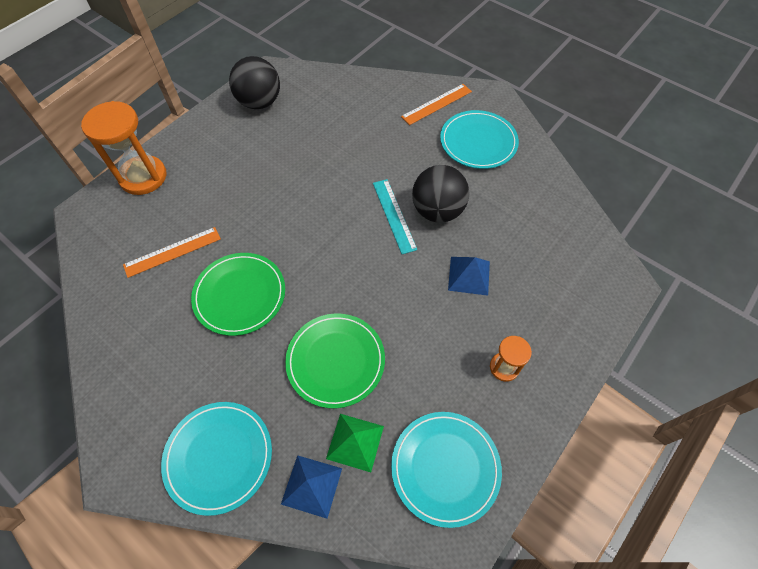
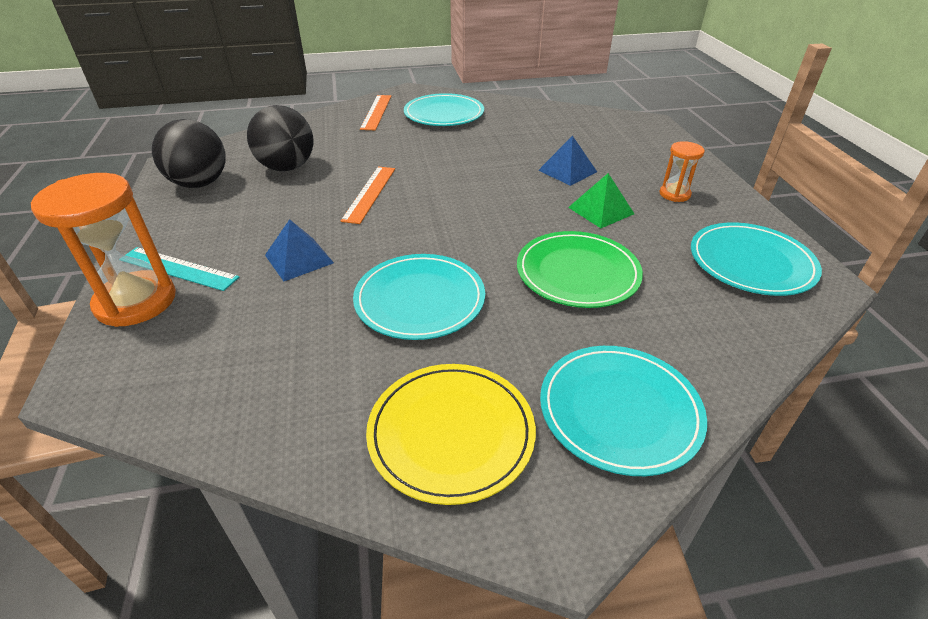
camera: 50 degrees left, 20 degrees down
orange ruler [123,227,221,278] -> orange ruler moved to [340,166,395,224]
green plate [191,253,285,336] -> turquoise plate [353,254,485,340]
blue pyramid [281,455,342,519] -> blue pyramid moved to [265,219,334,281]
green pyramid [326,414,384,472] -> green pyramid moved to [568,173,634,228]
turquoise ruler [373,179,417,254] -> turquoise ruler moved to [126,247,239,291]
black ball [412,165,469,223] -> black ball moved to [247,105,313,171]
none -> yellow plate [366,364,536,505]

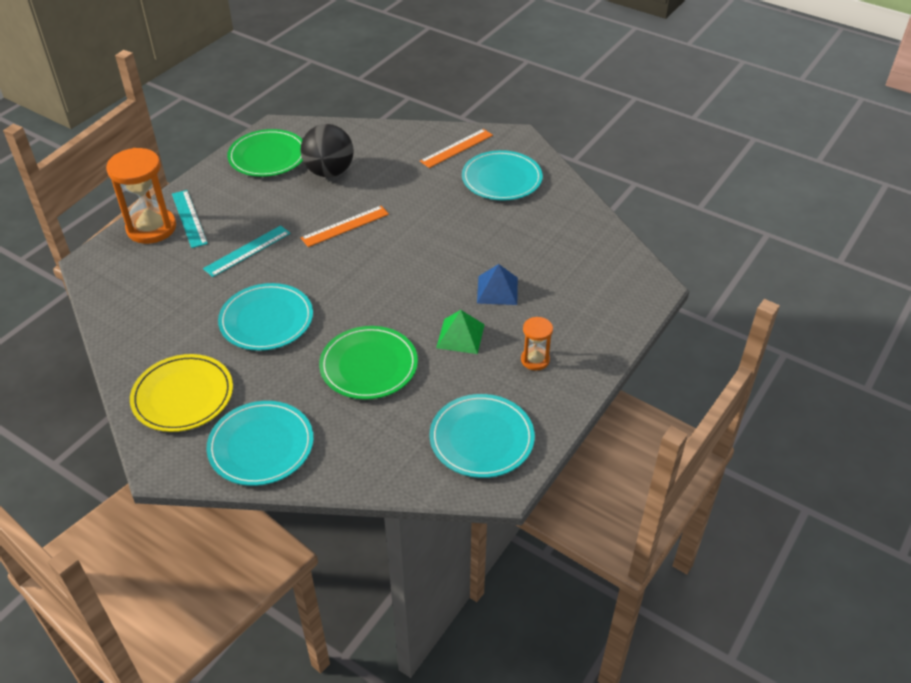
camera: 45 degrees right, 5 degrees up
black ball [152,119,226,188] -> green plate [227,129,303,177]
blue pyramid [265,219,334,281] -> turquoise ruler [203,225,290,277]

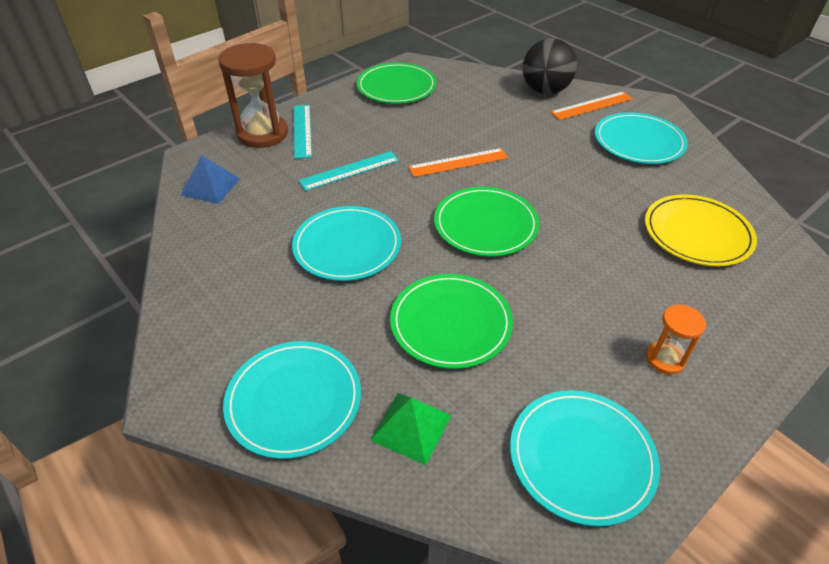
camera: 15 degrees right, 0 degrees up
orange hourglass [106,148,176,244] -> brown hourglass [218,43,288,148]
yellow plate [130,354,233,432] -> yellow plate moved to [645,195,757,266]
black ball [300,124,354,177] -> black ball moved to [522,38,577,95]
green pyramid [436,310,485,354] -> green pyramid moved to [370,393,451,465]
blue pyramid [477,264,518,305] -> blue pyramid moved to [181,155,240,204]
none -> green plate [434,187,539,257]

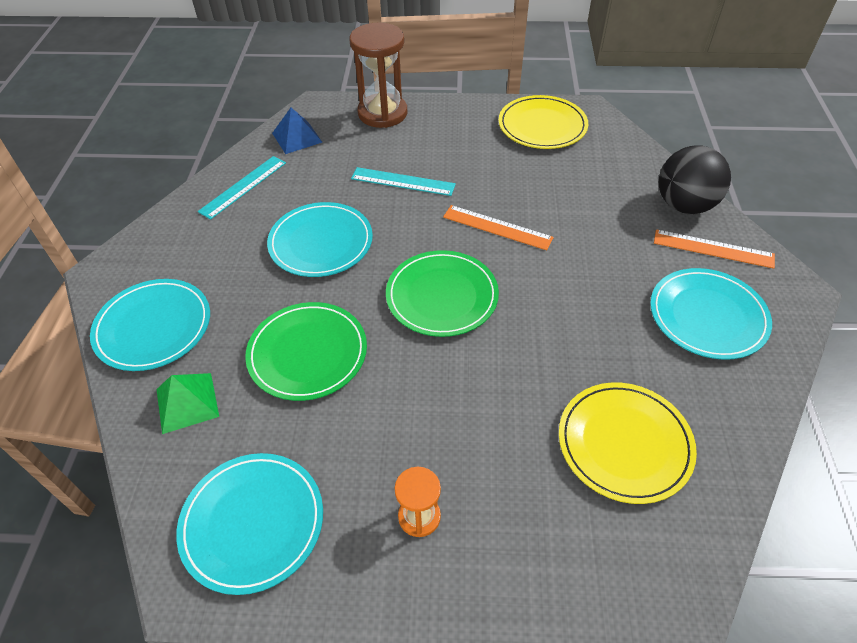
camera: 45 degrees right, 5 degrees up
turquoise ruler [294,105,312,159] -> turquoise ruler moved to [198,156,286,220]
green plate [357,63,437,104] -> yellow plate [499,95,588,149]

